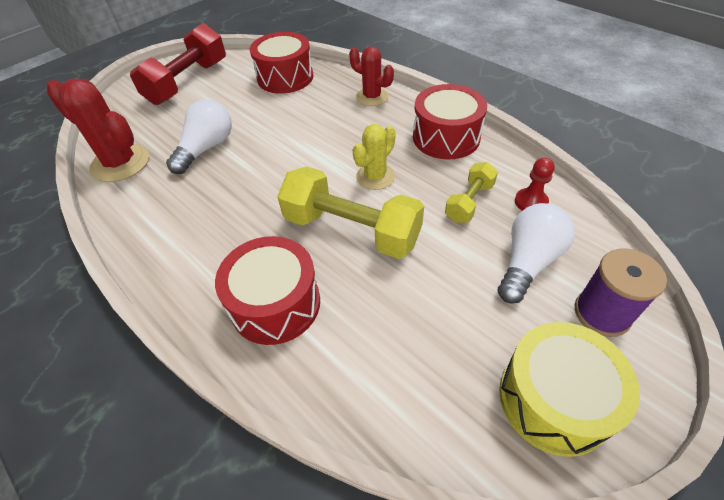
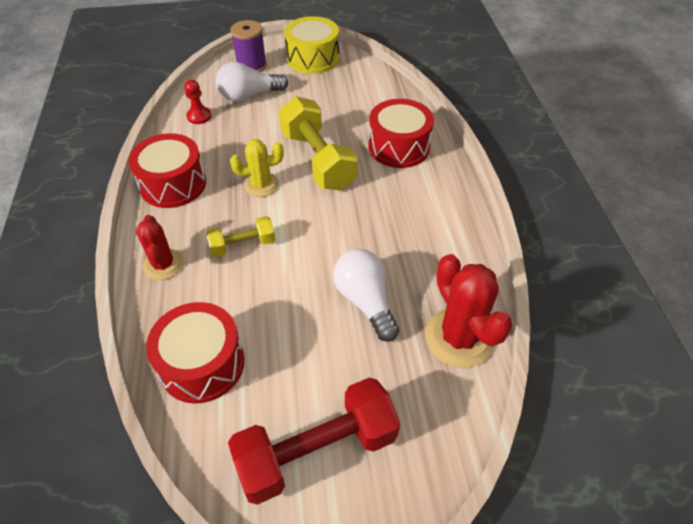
camera: 145 degrees left, 0 degrees up
white light bulb [166,99,232,174] -> white light bulb turned 90 degrees clockwise [333,249,399,342]
yellow dumbbell [445,162,498,223] -> yellow dumbbell moved to [206,216,276,257]

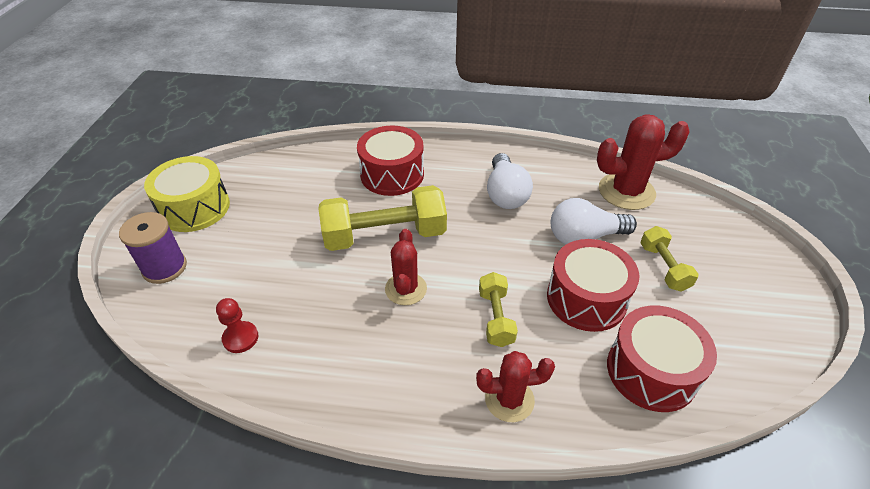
camera: 75 degrees left, 5 degrees down
red drum [128,133,206,208] -> red drum moved to [547,239,639,332]
white light bulb [216,62,288,102] -> white light bulb moved to [487,153,533,209]
red dumbbell [228,378,400,505] -> none
yellow cactus [230,139,284,197] -> red cactus [385,229,427,305]
none -> yellow dumbbell [641,226,699,292]

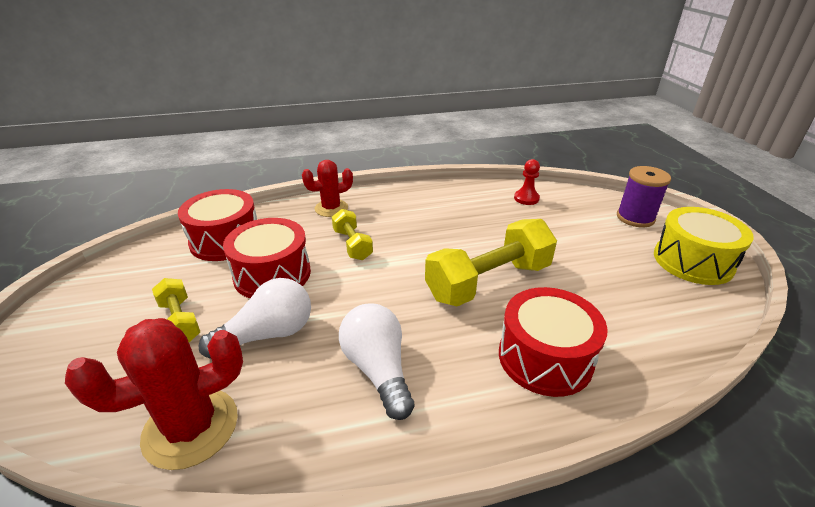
camera: 160 degrees right, 10 degrees down
red cactus [385,229,427,305] -> none

